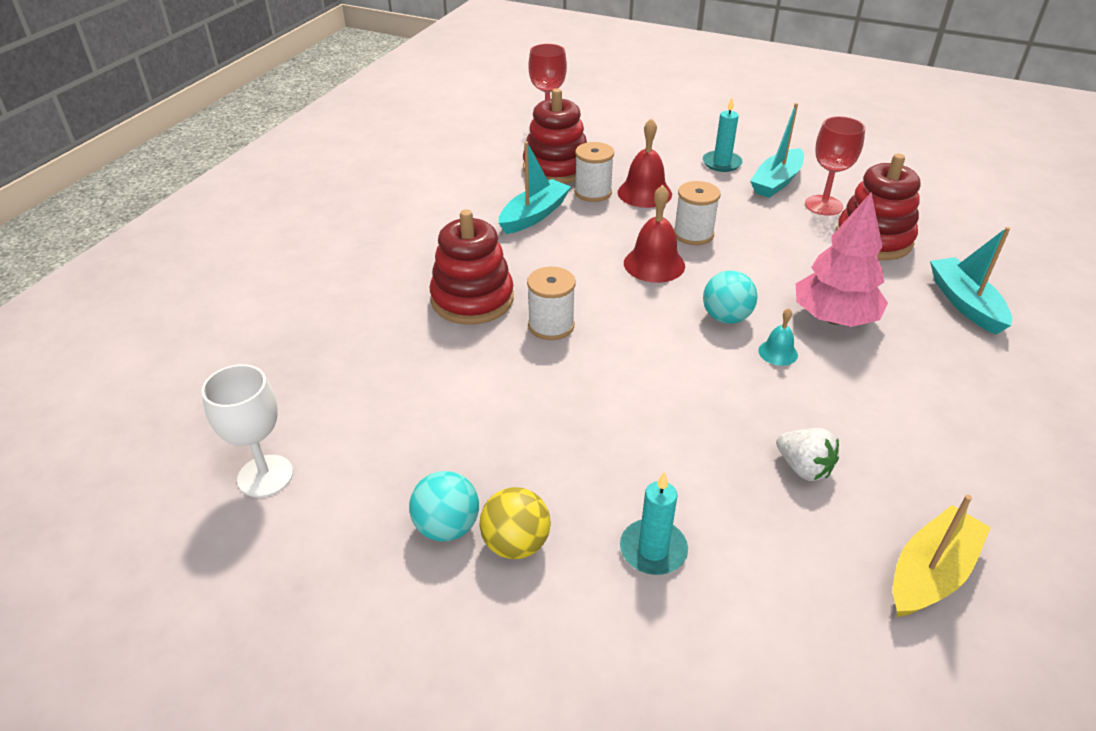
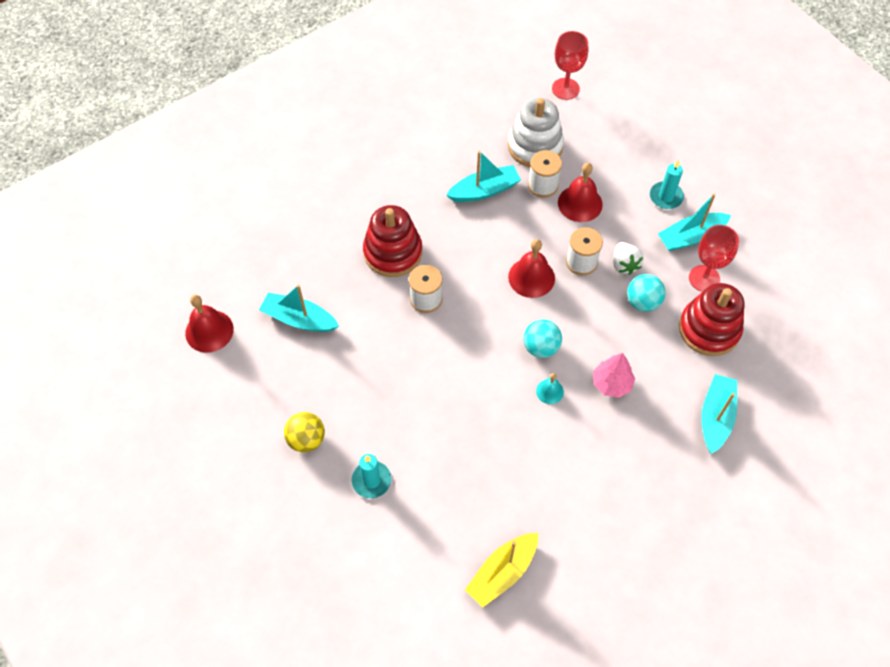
camera: 30 degrees right, 20 degrees up
white goblet [202,364,293,497] -> red bell [185,295,234,353]
turquoise ball [409,471,479,541] -> turquoise ball moved to [627,274,666,312]
red stacking toy [523,88,587,184] -> white stacking toy [508,98,564,167]
white strawberry [776,428,839,481] -> white strawberry moved to [613,242,644,275]
pink tree [796,192,888,327] -> pink tree [593,353,635,398], size x0.64
yellow boat [893,495,991,617] -> yellow boat turned 150 degrees clockwise [465,533,538,608]
none -> turquoise boat [259,285,339,332]

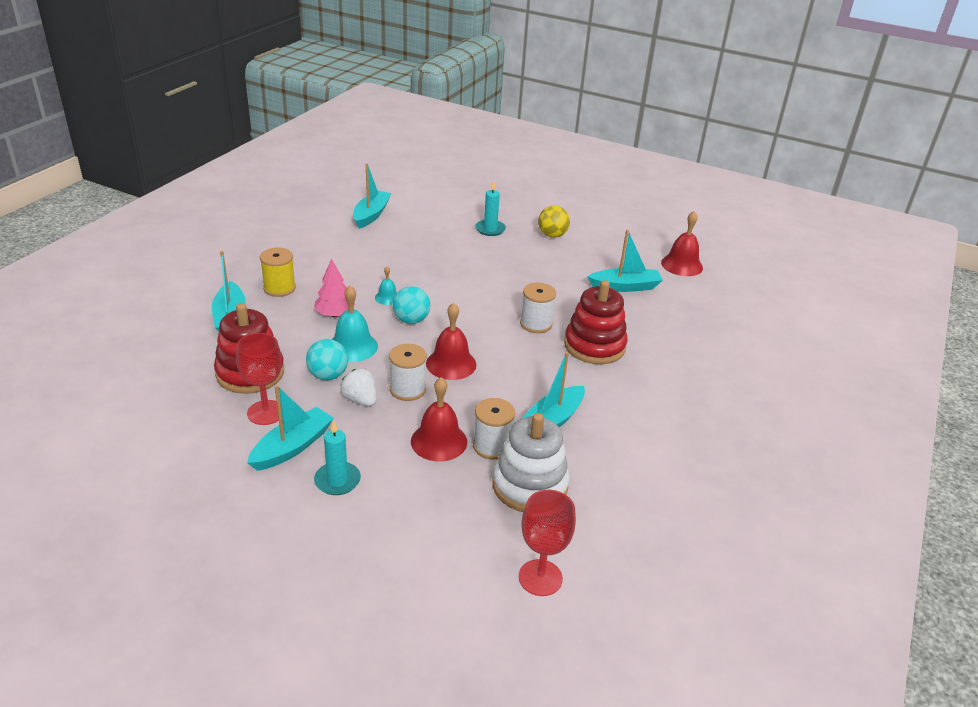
camera: 150 degrees right, 25 degrees down
yellow boat [465,533,538,608] -> turquoise boat [353,163,391,229]
none -> yellow spool [260,248,296,297]
none -> turquoise bell [332,286,378,362]

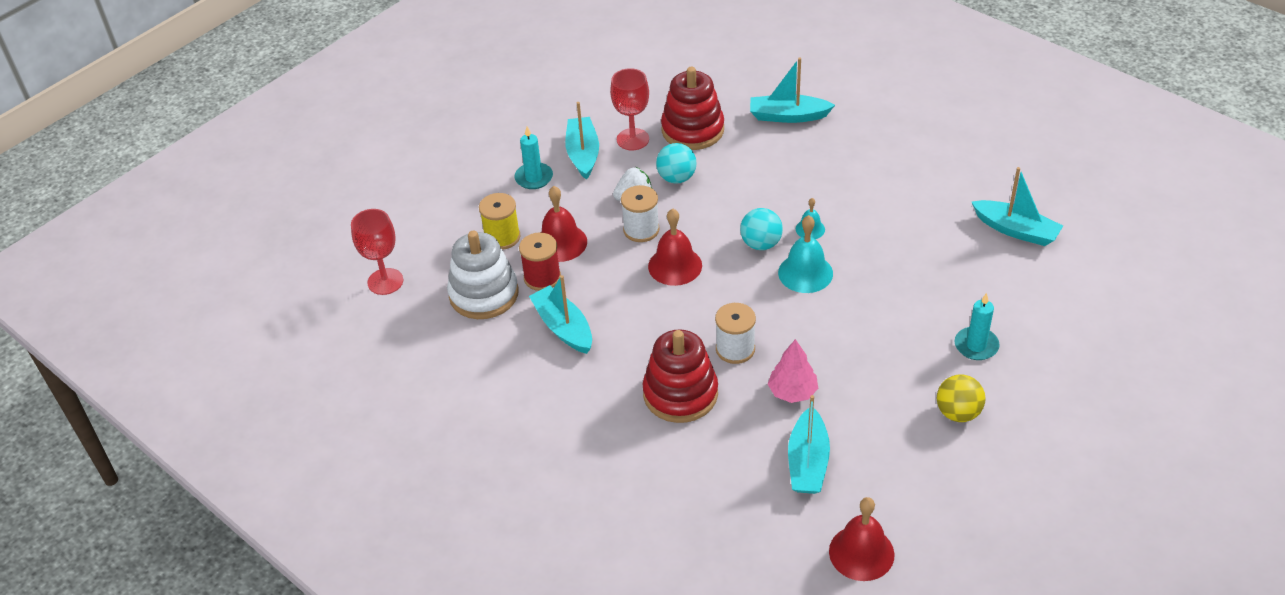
camera: 110 degrees right, 10 degrees up
turquoise boat [247,385,334,471] -> turquoise boat turned 150 degrees counterclockwise [565,102,599,180]
yellow spool [260,248,296,297] -> yellow spool moved to [479,193,521,250]
pink tree [314,259,355,317] -> pink tree moved to [768,339,818,403]
turquoise bell [332,286,378,362] -> turquoise bell moved to [778,215,833,293]
white spool [473,398,515,460] -> red spool [519,233,561,291]

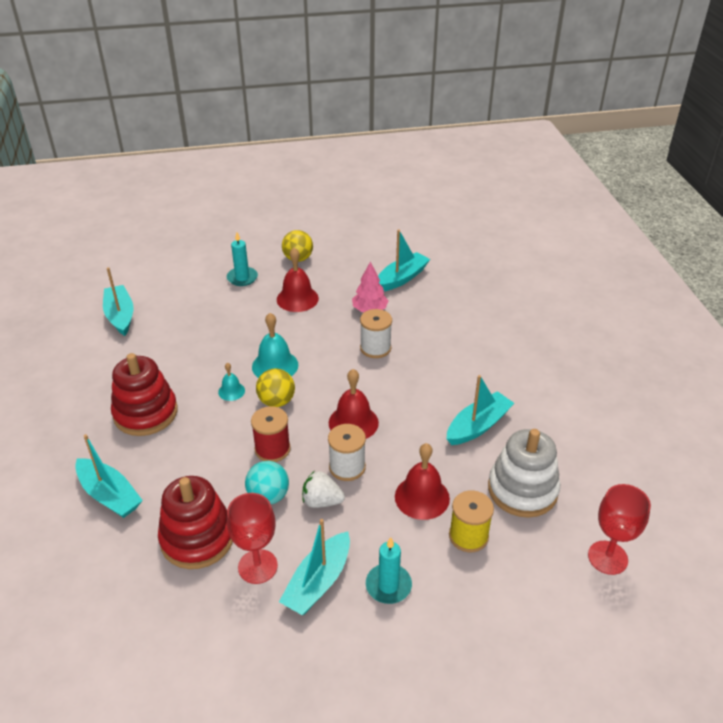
camera: 145 degrees left, 5 degrees down
red spool [519,233,561,291] -> red spool moved to [251,406,291,462]
turquoise boat [529,275,592,354] -> turquoise boat turned 135 degrees counterclockwise [447,375,514,445]
red stacking toy [643,329,718,423] -> red stacking toy moved to [111,353,178,436]
turquoise ball [740,208,783,250] -> yellow ball [256,369,295,407]
red bell [829,497,895,581] -> red bell moved to [277,248,319,312]

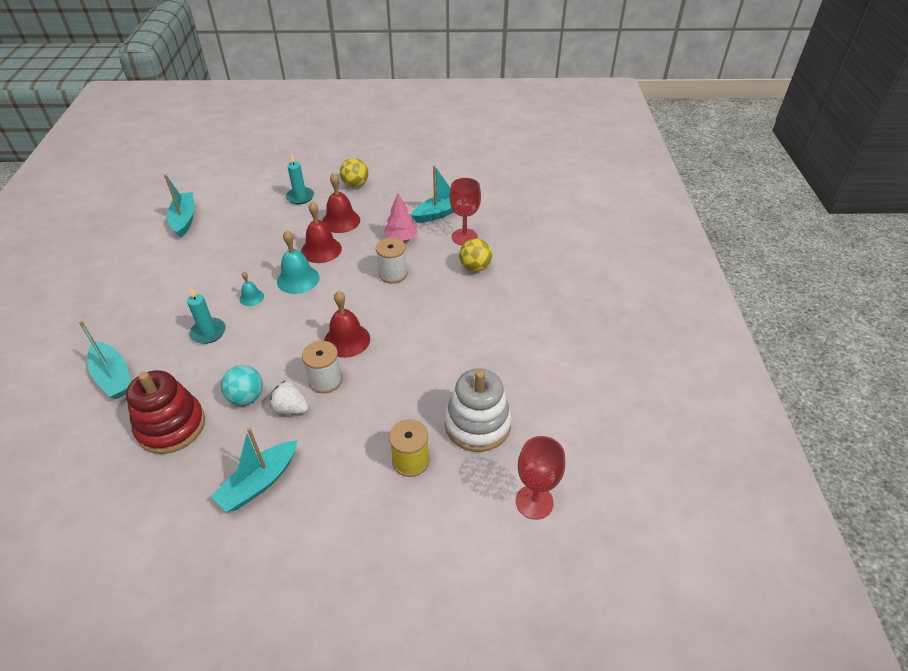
camera: 10 degrees right, 5 degrees up
red stacking toy [111,353,178,436] -> none
red goblet [227,493,278,584] -> red goblet moved to [449,178,481,245]
red spool [251,406,291,462] -> none
yellow ball [256,369,295,407] -> yellow ball moved to [459,239,492,272]
turquoise candle [366,537,412,604] -> turquoise candle moved to [187,287,226,344]
red bell [395,443,450,520] -> red bell moved to [301,201,342,263]
turquoise boat [447,375,514,445] -> none

